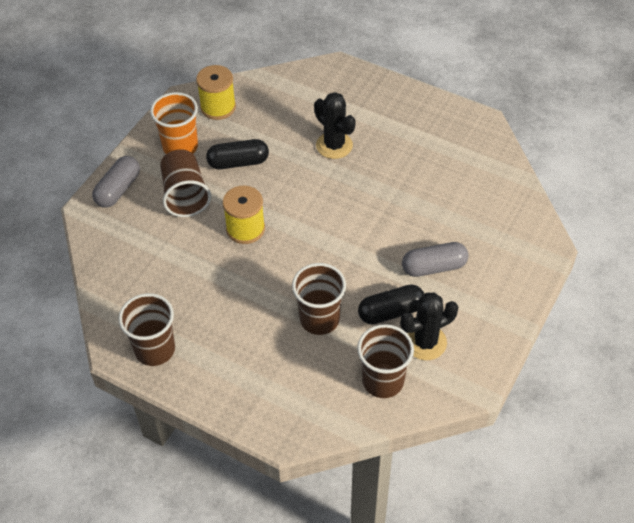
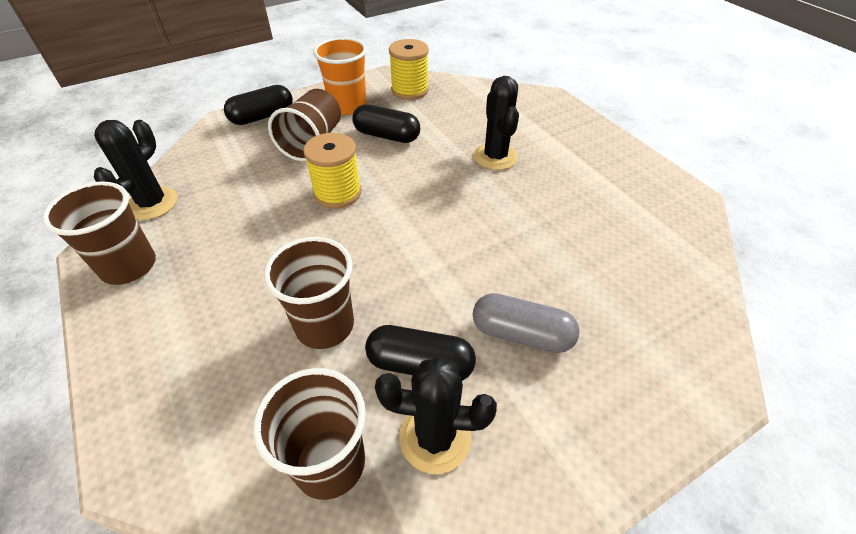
camera: 30 degrees right, 5 degrees down
grey capsule [92,156,140,208] -> black capsule [224,85,293,125]
none -> black cactus [94,120,178,220]

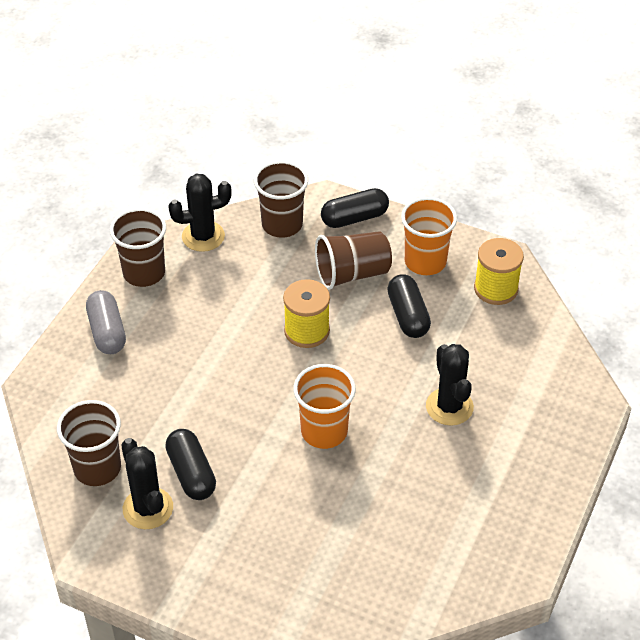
camera: 55 degrees right, 0 degrees up
black capsule [224,85,293,125] -> black capsule turned 45 degrees counterclockwise [321,188,389,228]
brown cup [264,237,354,349] -> brown cup moved to [254,161,308,238]
grey capsule [473,293,580,353] -> grey capsule moved to [86,290,126,354]
black cactus [474,76,519,170] -> black cactus turned 60 degrees counterclockwise [426,344,474,426]
none -> orange cup [293,364,356,449]

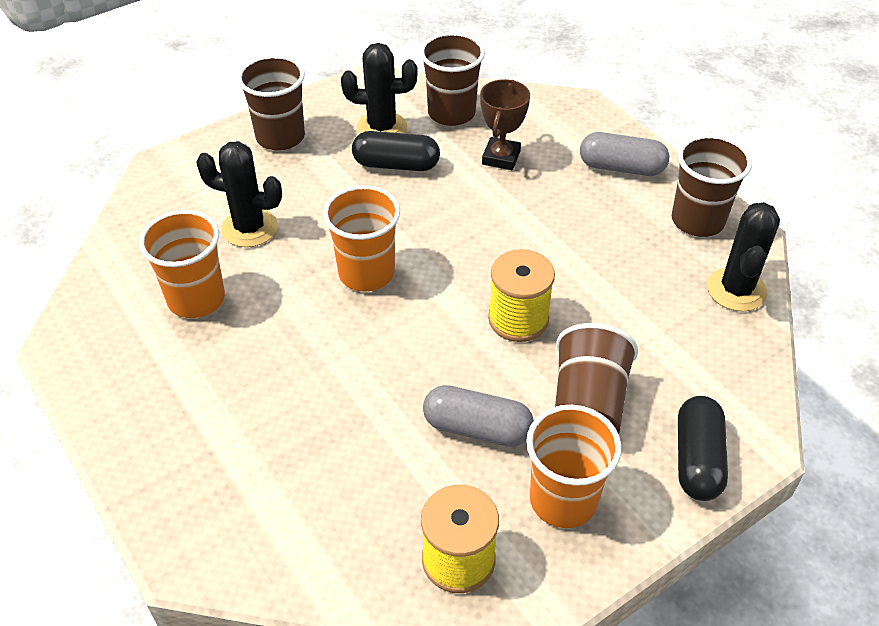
camera: 120 degrees right, 0 degrees up
brown cup [254,161,308,238] -> brown cup moved to [237,55,305,151]
black capsule [387,274,431,338] -> grey capsule [423,385,534,447]
black cactus [426,344,474,426] -> black cactus moved to [196,141,282,247]
none -> orange cup [139,210,225,318]
none -> brown trophy [480,79,530,170]

